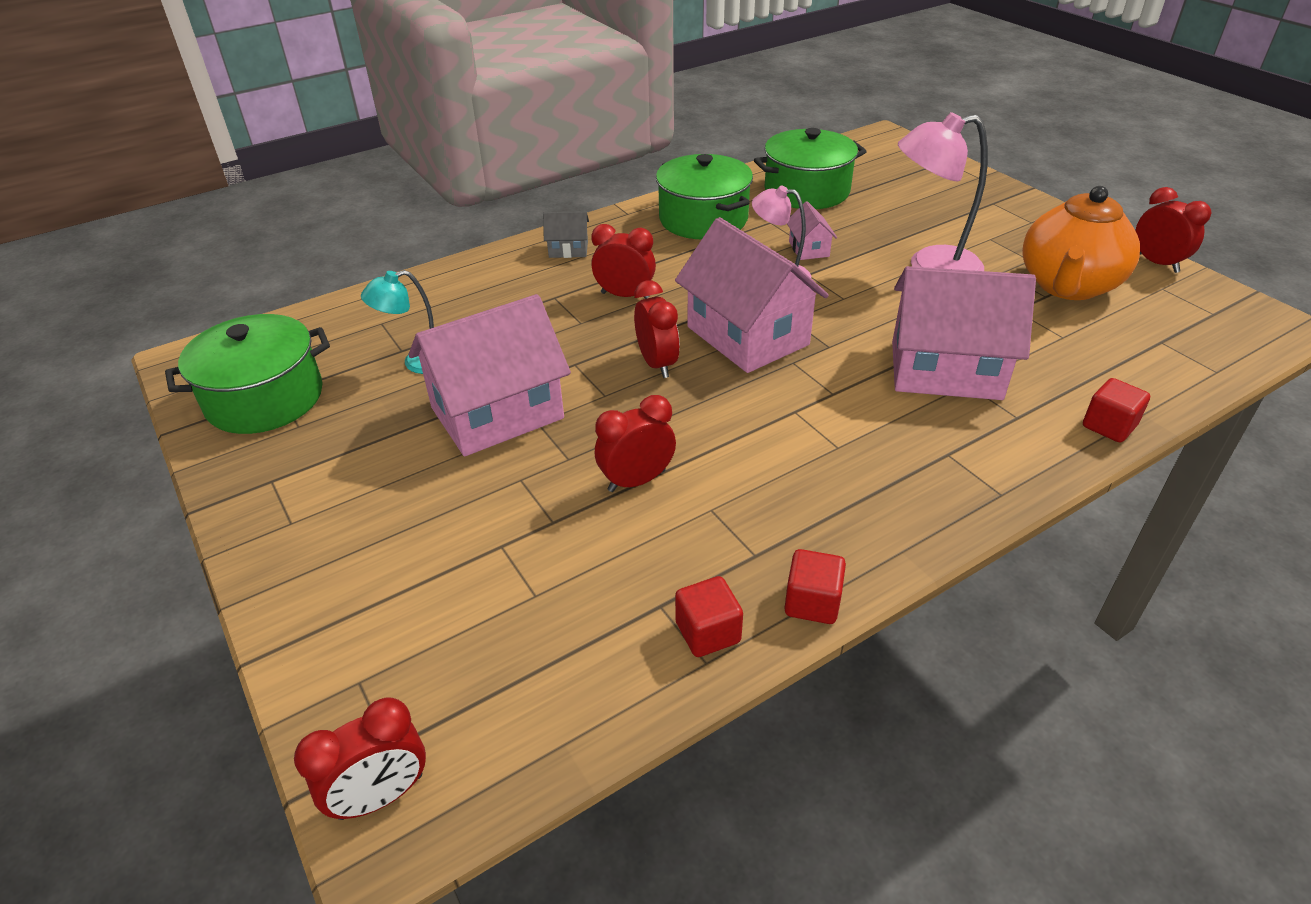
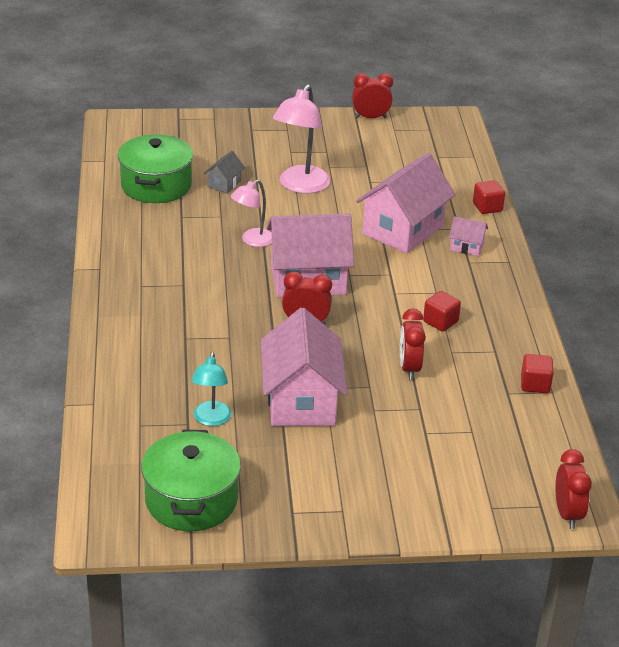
camera: 65 degrees left, 5 degrees down
grey house [543,211,589,258] -> grey house moved to [204,151,245,194]
red clock [591,224,656,299] -> none
green pot [656,154,753,239] -> none
red cube [784,549,846,624] -> red cube moved to [423,291,461,332]
pink house [787,201,837,260] -> pink house moved to [449,216,488,256]
orange teapot [1022,186,1140,300] -> none

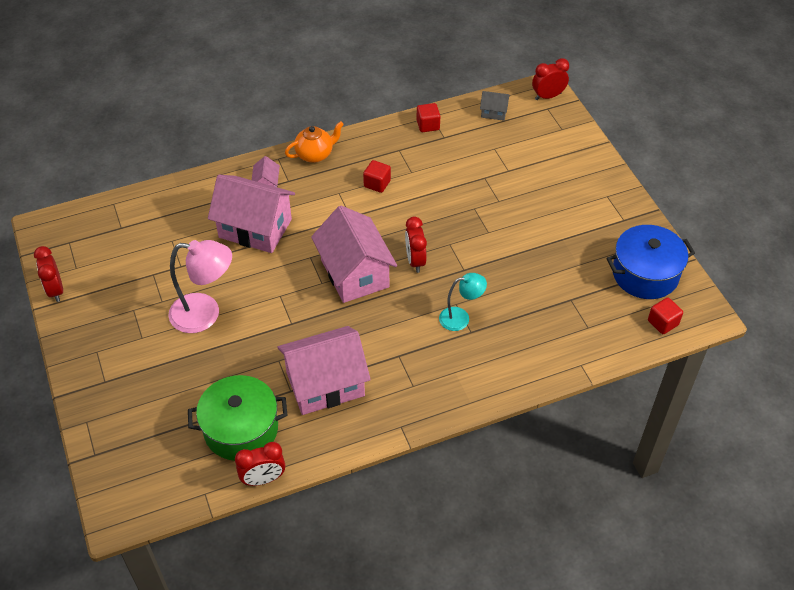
camera: 105 degrees left, 15 degrees up
green pot [141,429,241,531] -> blue pot [606,225,695,299]
turquoise lamp [191,352,232,426] -> turquoise lamp moved to [439,273,487,331]
grey house [204,151,245,194] -> grey house moved to [480,91,510,121]
pink lamp [231,180,272,247] -> none
pink house [261,308,348,426] -> pink house moved to [277,326,371,415]
red clock [400,308,426,380] -> red clock moved to [235,442,285,486]
red cube [473,180,505,214] -> red cube moved to [648,297,683,334]
none -> orange teapot [285,121,344,163]

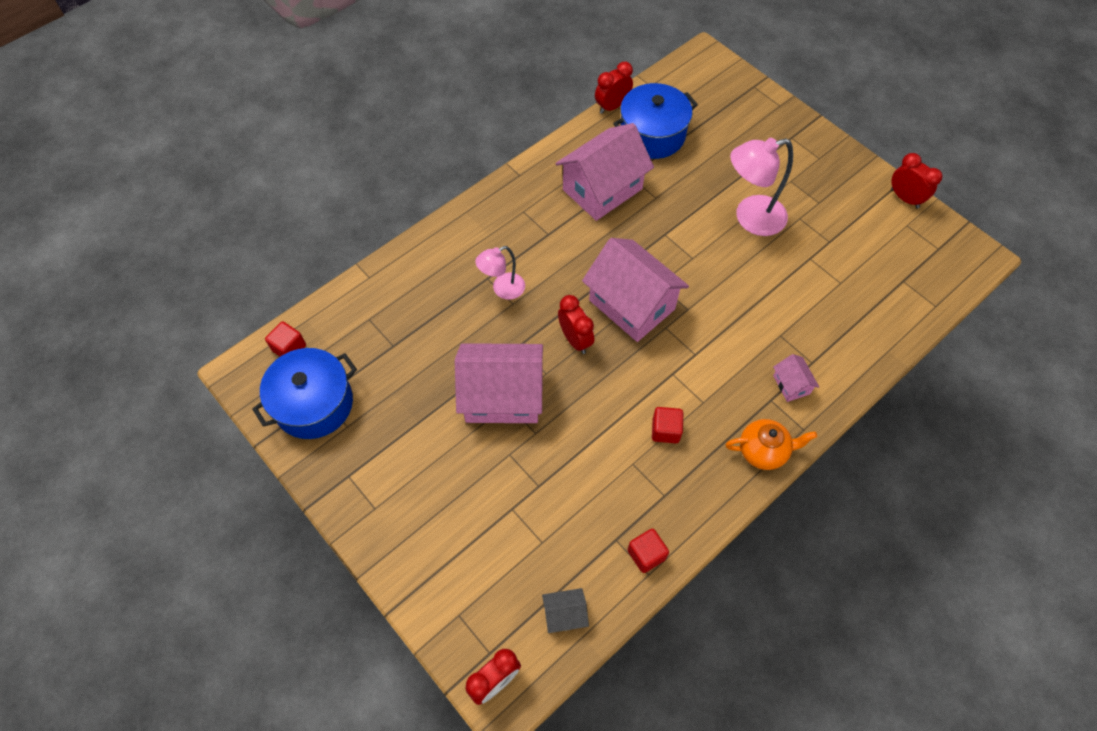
camera: 160 degrees right, 10 degrees up
green pot [188,375,288,461] -> blue pot [613,83,698,159]
pink house [208,175,295,253] -> pink house moved to [455,343,543,423]
orange teapot [285,121,344,163] -> orange teapot turned 135 degrees counterclockwise [725,419,817,470]
turquoise lamp [439,273,487,331] -> pink lamp [475,246,525,300]

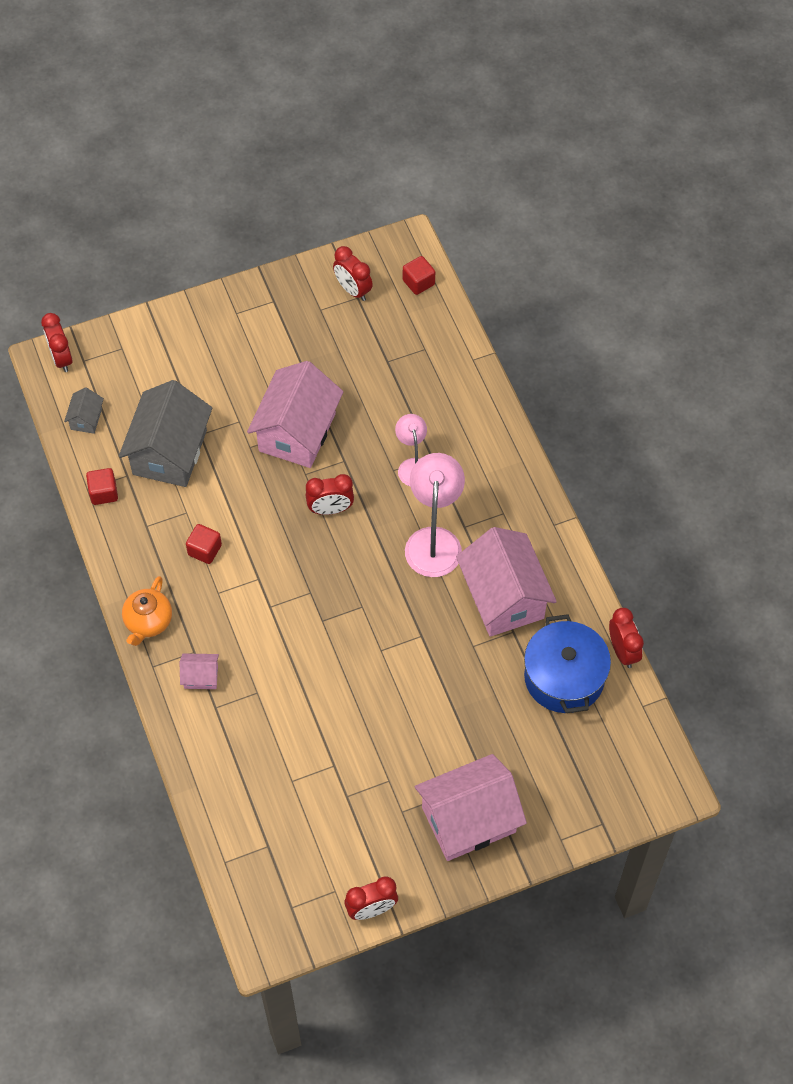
camera: 110 degrees right, 0 degrees up
blue pot [252,348,357,439] -> red clock [333,246,373,301]
pink house [582,238,689,342] -> pink house moved to [415,754,527,861]
pink lamp [730,138,793,236] -> pink lamp moved to [405,453,465,577]
none -> grey house [119,380,212,487]

